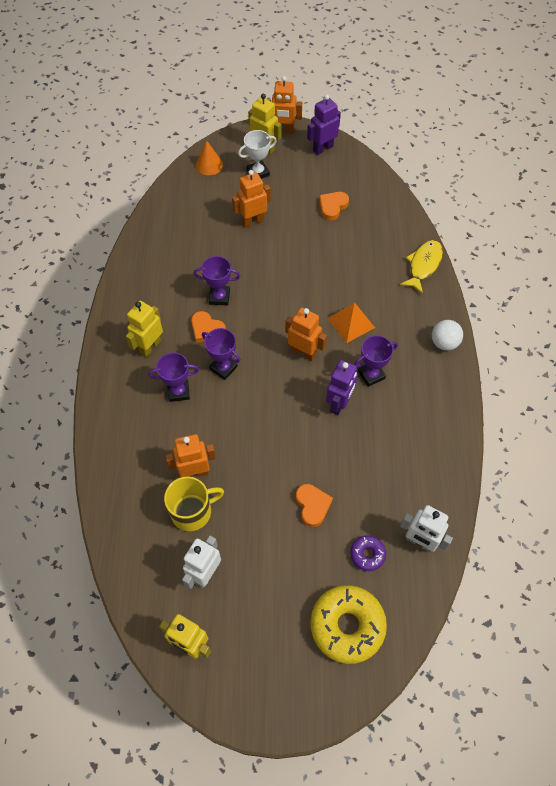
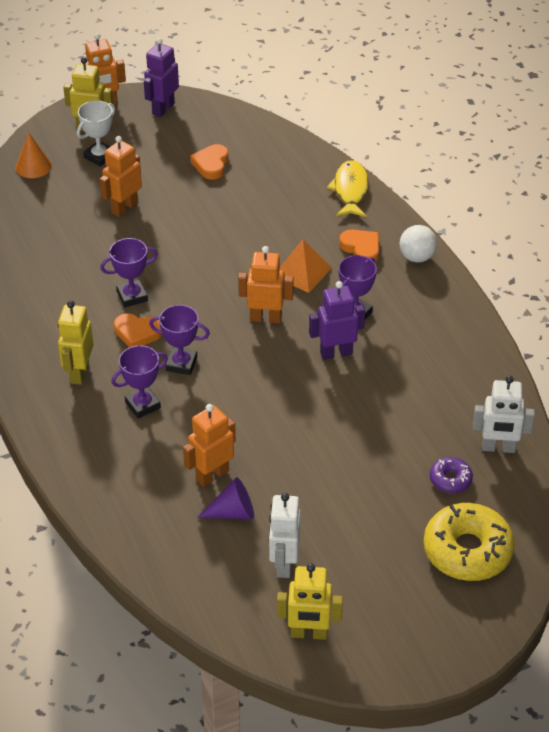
camera: 25 degrees left, 15 degrees down
yellow mug [164,476,224,531] -> purple cone [197,477,254,519]
orange heart [296,484,333,527] -> orange heart moved to [339,230,379,262]
purple robot [326,360,358,415] -> purple robot turned 105 degrees counterclockwise [309,281,365,360]

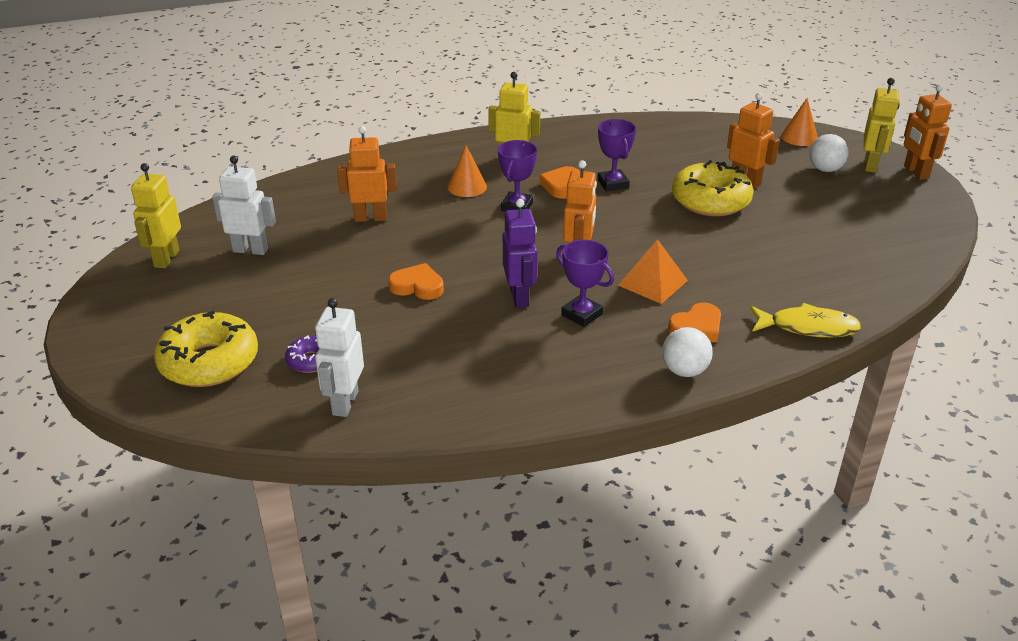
camera: 95 degrees right, 10 degrees down
white trophy [77,100,115,167] -> white ball [809,134,849,172]
purple trophy [111,345,168,419] -> orange cone [448,145,487,197]
purple robot [144,38,179,117] -> none
orange robot [183,404,236,487] -> orange robot turned 60 degrees counterclockwise [337,126,397,222]
orange heart [190,144,228,180] -> orange heart moved to [388,263,444,300]
purple cone [197,477,254,519] -> none
none -> yellow donut [672,160,754,216]

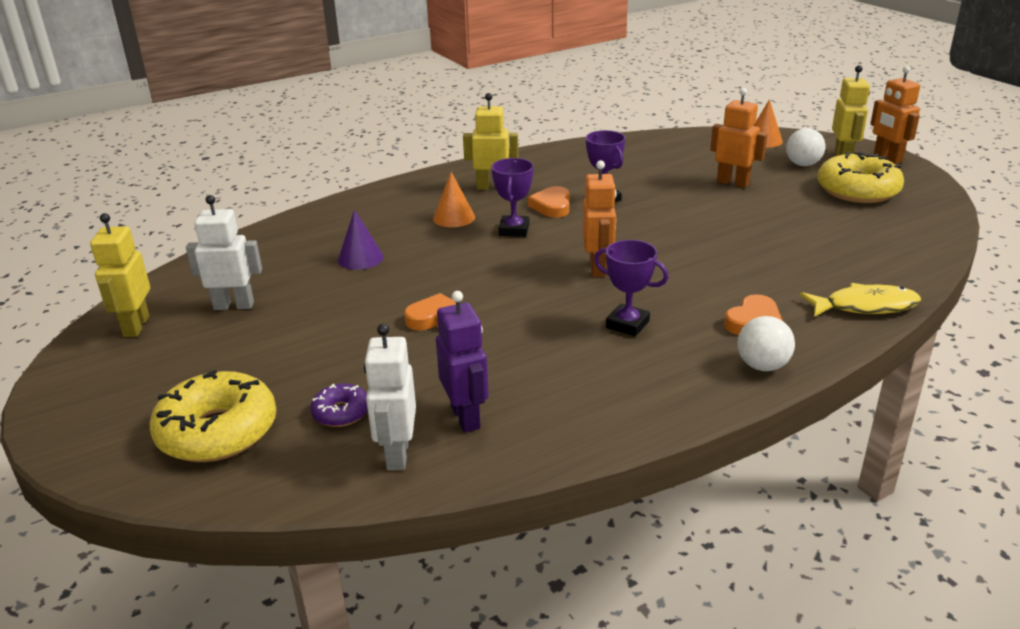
camera: 10 degrees left, 5 degrees down
orange robot [337,126,397,222] -> purple cone [338,209,384,270]
purple robot [503,199,538,308] -> purple robot moved to [436,291,489,433]
orange pyramid [618,239,688,304] -> none
yellow donut [672,160,754,216] -> yellow donut moved to [817,151,904,203]

